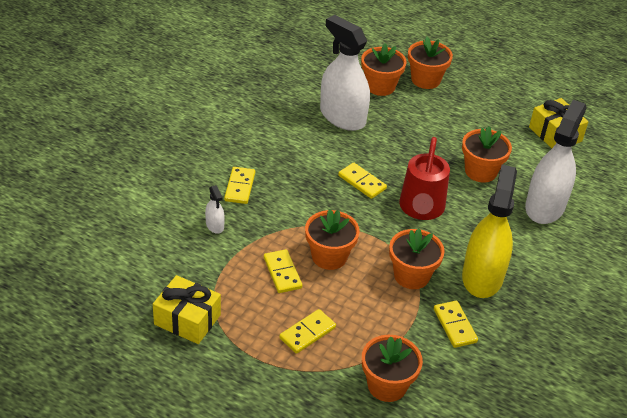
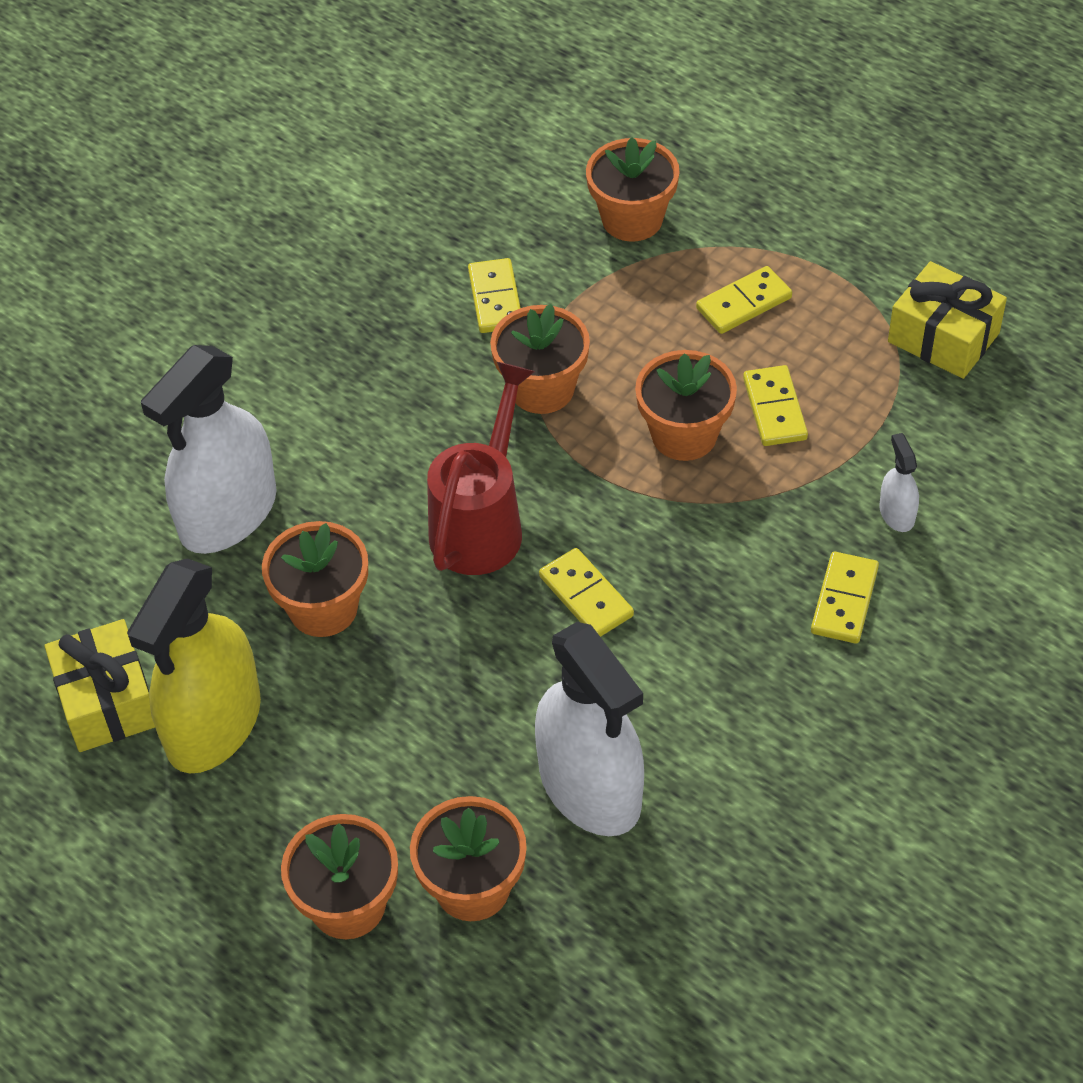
camera: 165 degrees left, 10 degrees up
yellow spray bottle [462,165,517,298] -> yellow spray bottle moved to [127,558,261,773]

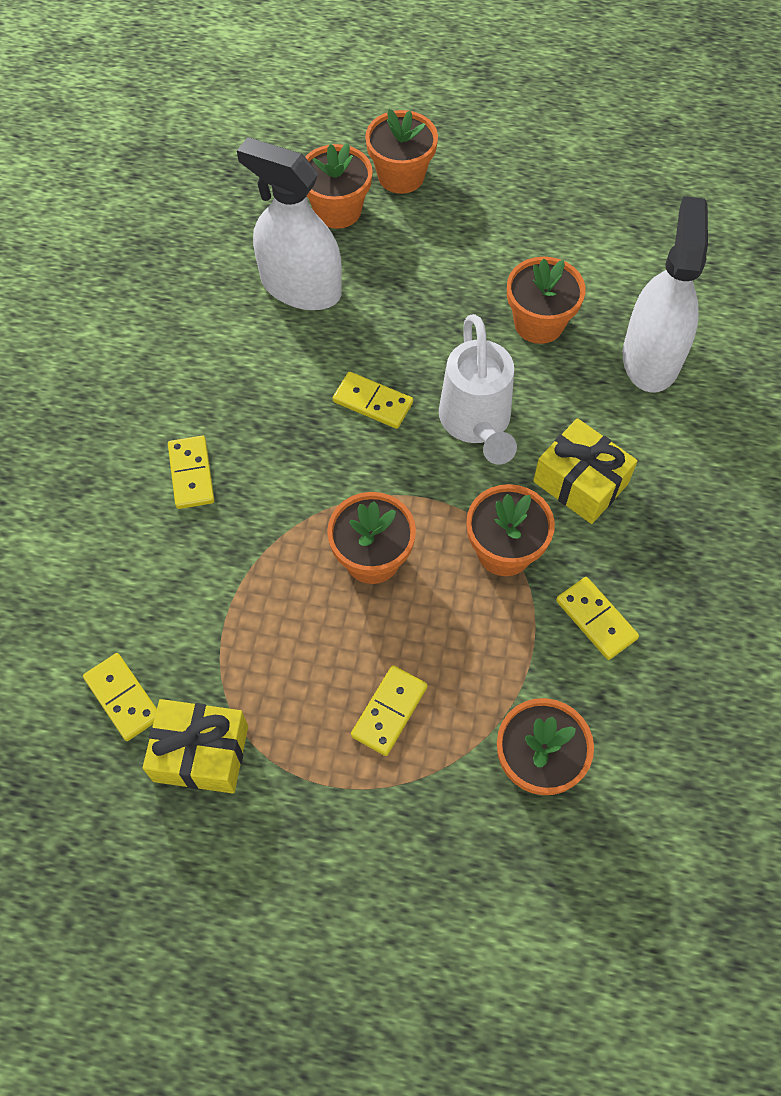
camera: 150 degrees right, 10 degrees up
yellow gift [44,619,155,752] -> yellow gift moved to [533,418,638,524]
yellow spray bottle [127,558,261,773] -> none
red watering can [427,362,535,575] -> white watering can [439,314,517,465]
yellow domino [743,365,808,446] -> yellow domino moved to [83,653,157,741]
white spray bottle [879,433,919,532] -> none

